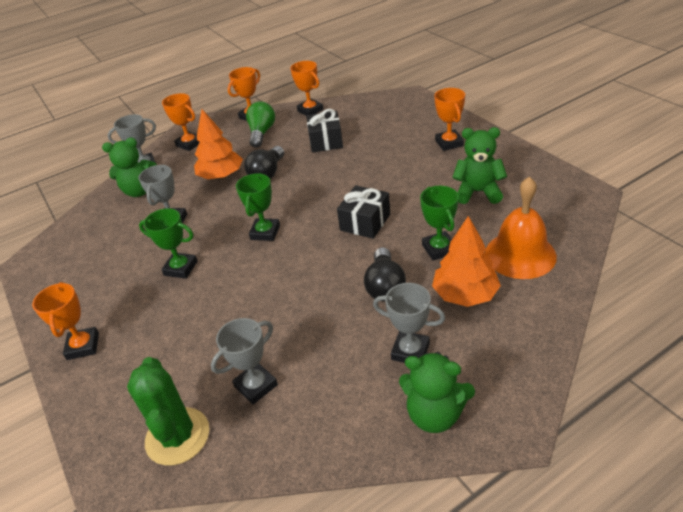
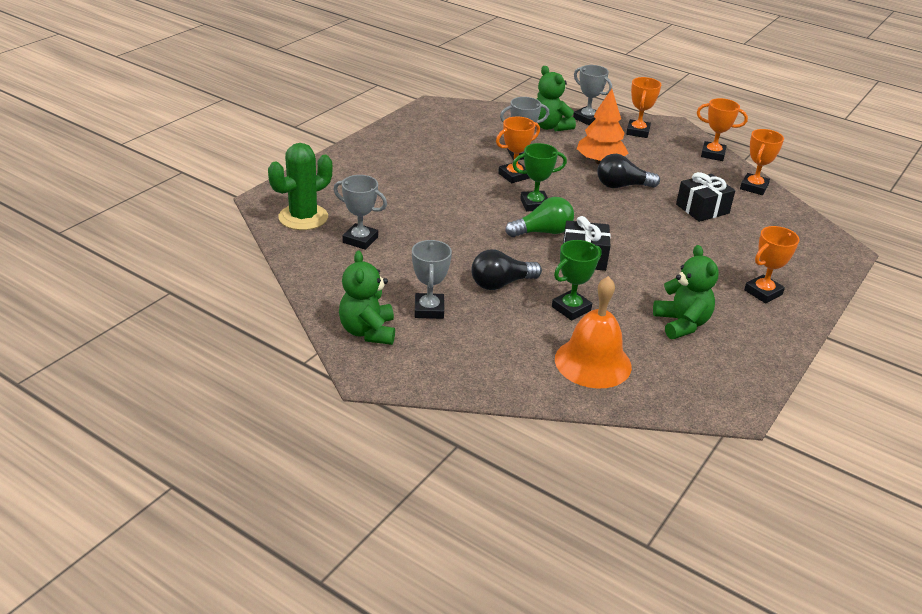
camera: 60 degrees right, 5 degrees down
orange trophy [32,282,99,360] -> orange trophy moved to [496,116,540,183]
green trophy [139,208,198,279] -> none
green light bulb [246,101,275,148] -> green light bulb moved to [506,197,574,237]
orange tree [432,216,501,307] -> none

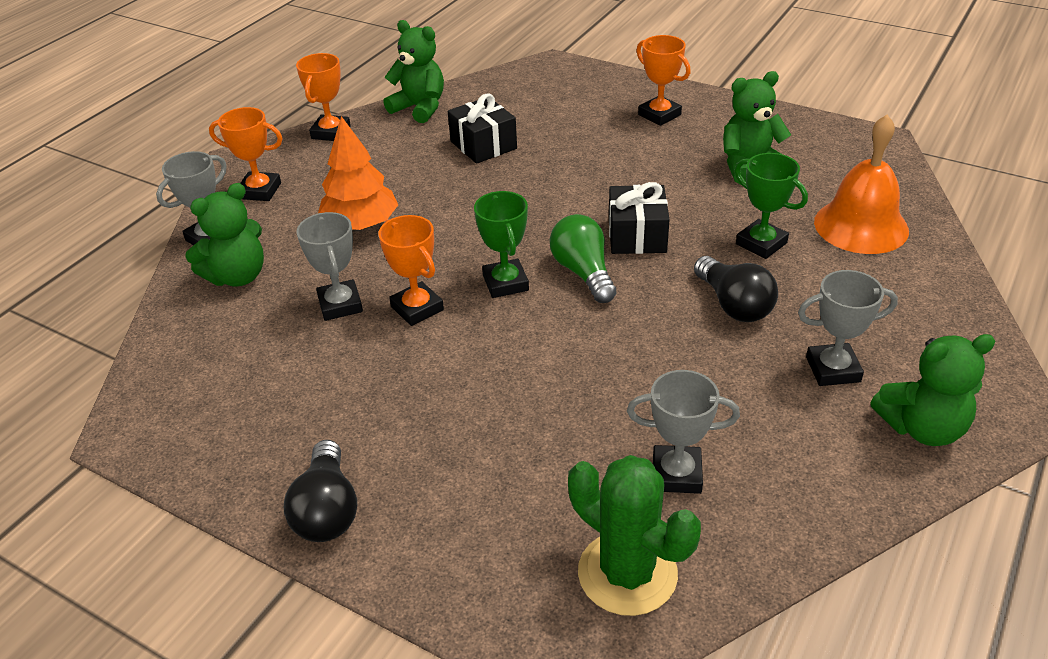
camera: 90 degrees left, 5 degrees up
grey trophy [334,175,387,250] -> grey trophy turned 75 degrees clockwise [627,370,740,494]
black light bulb [598,154,660,188] -> black light bulb moved to [284,440,357,542]
orange trophy [740,129,784,195] -> green teddy bear [383,20,444,123]

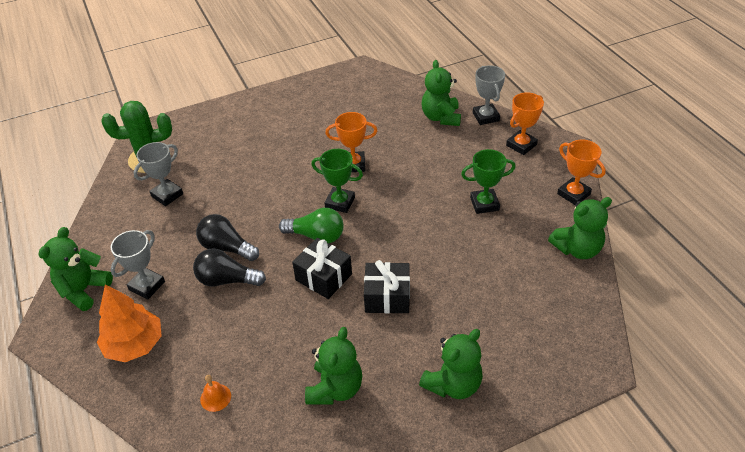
camera: 125 degrees right, 5 degrees up
black light bulb [284,440,357,542] -> black light bulb moved to [196,214,259,261]
grey trophy [296,212,363,321] -> none
orange tree [318,116,398,230] -> orange tree moved to [97,284,162,362]
black gift [448,93,517,164] -> black gift moved to [364,260,410,313]
orange trophy [636,35,691,126] -> green teddy bear [419,329,483,399]
green trophy [735,153,808,259] -> green trophy moved to [461,149,516,214]
orange bell [814,115,909,254] -> orange bell [200,375,231,412], size x0.41

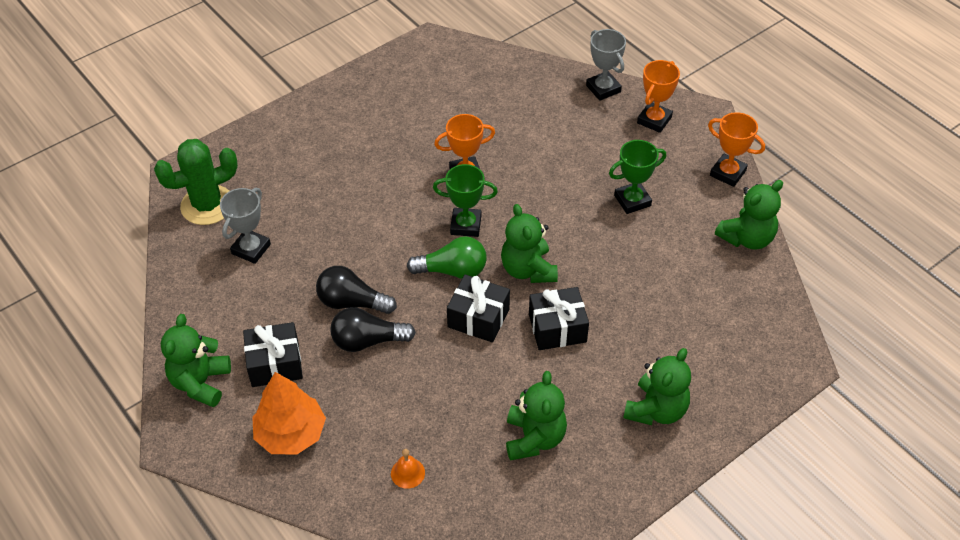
camera: 15 degrees left, 5 degrees up
grey trophy [111,230,165,299] -> black gift [243,322,303,387]
green teddy bear [422,60,461,126] -> green teddy bear moved to [501,204,558,283]

